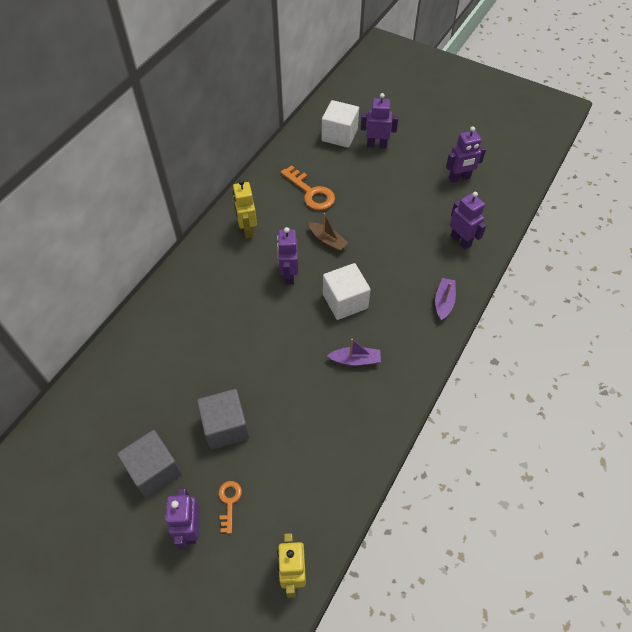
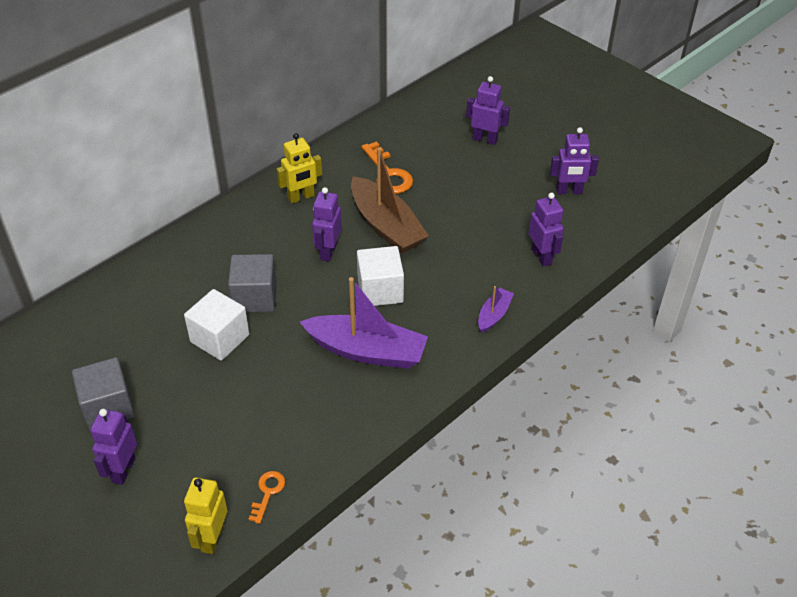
camera: 15 degrees right, 10 degrees down
grey cube [197,389,249,450] -> grey cube moved to [228,254,277,312]
orange key [218,481,242,534] -> orange key moved to [249,471,285,524]
yellow robot [233,180,257,238] -> yellow robot turned 120 degrees counterclockwise [277,133,322,203]
brown boat [308,213,348,252] -> brown boat [351,148,429,254], size x2.05
white cube [322,100,359,148] -> white cube moved to [184,289,249,361]
purple boat [327,339,381,366] -> purple boat [300,277,428,369], size x2.05

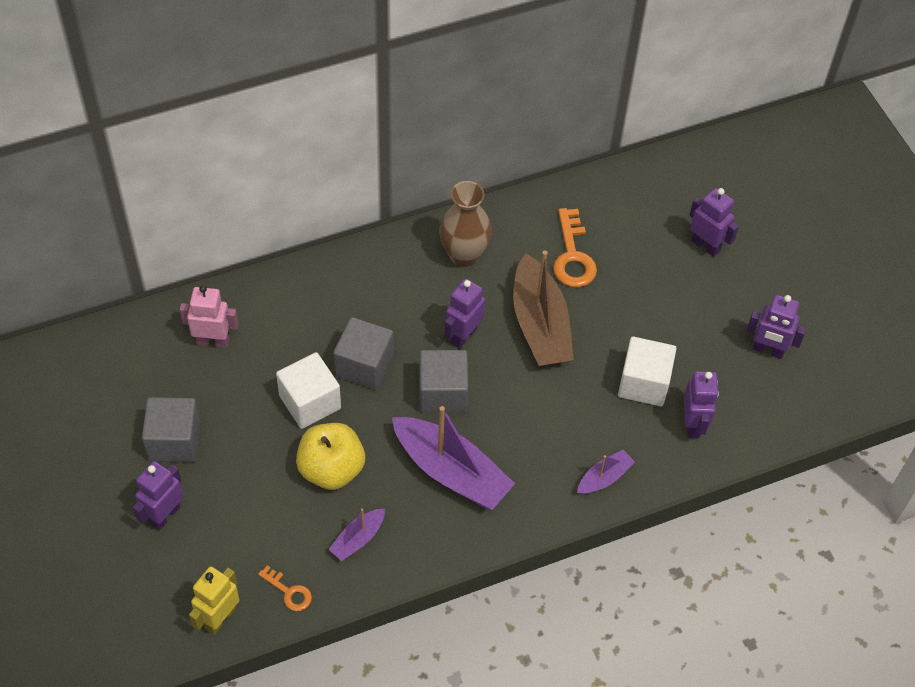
camera: 20 degrees right, 10 degrees up
orange key [249,471,285,524] -> orange key turned 90 degrees clockwise [258,565,312,611]
yellow robot [277,133,322,203] -> brown vase [439,181,492,267]
white cube [357,246,404,306] -> white cube moved to [618,336,677,406]
none -> pink robot [180,285,238,348]
none -> yellow apple [296,423,365,490]
none -> purple boat [328,509,385,561]
none -> grey cube [419,350,468,413]

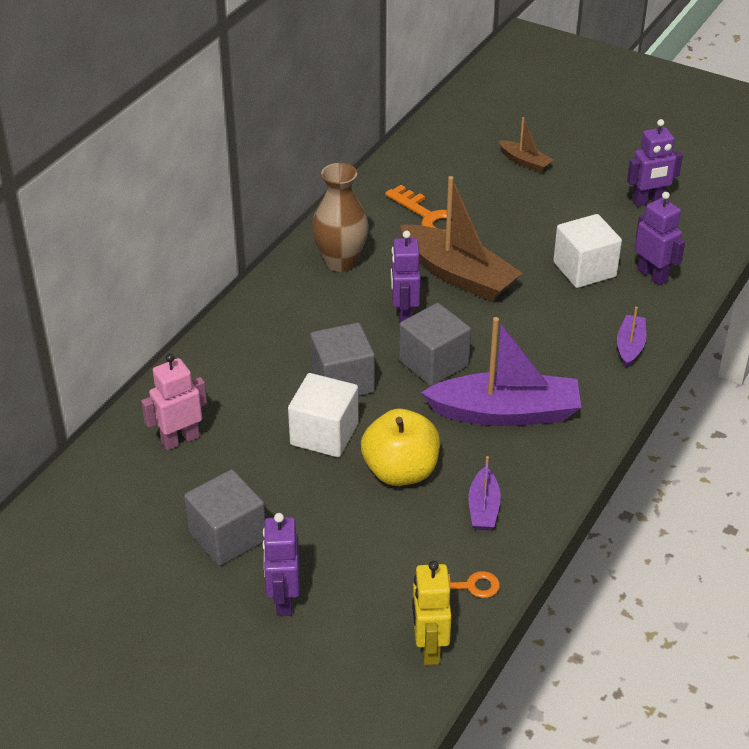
camera: 35 degrees left, 15 degrees down
purple robot [689,188,739,257] -> brown boat [499,117,553,173]

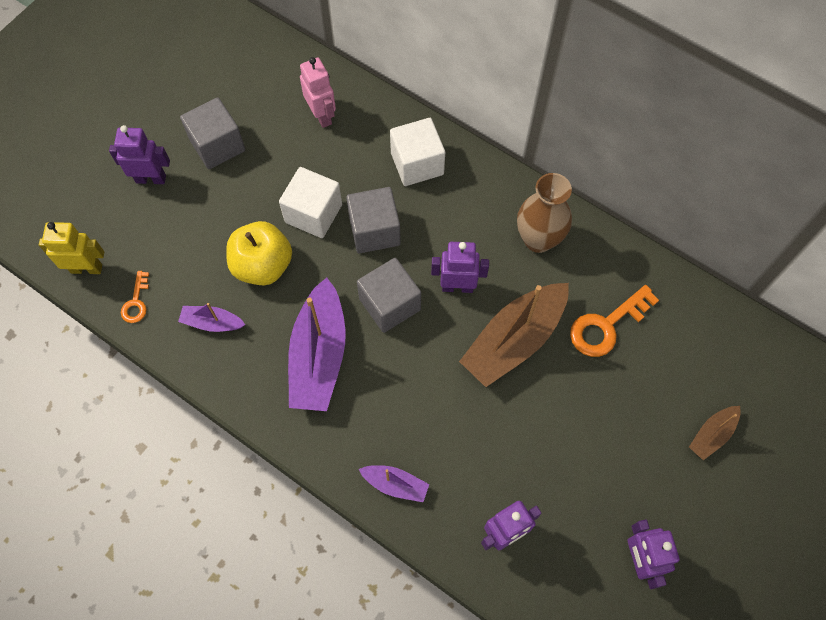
camera: 95 degrees right, 25 degrees up
white cube [553,214,622,288] -> white cube moved to [390,118,445,186]

